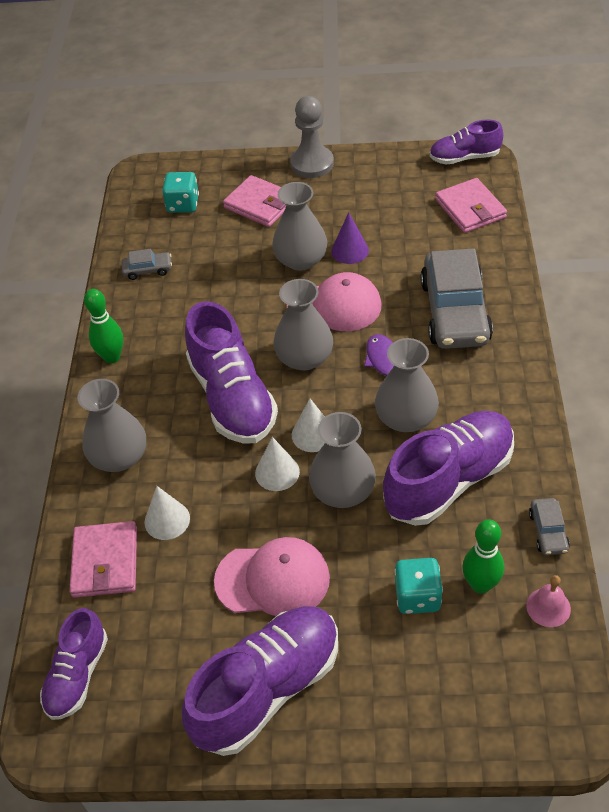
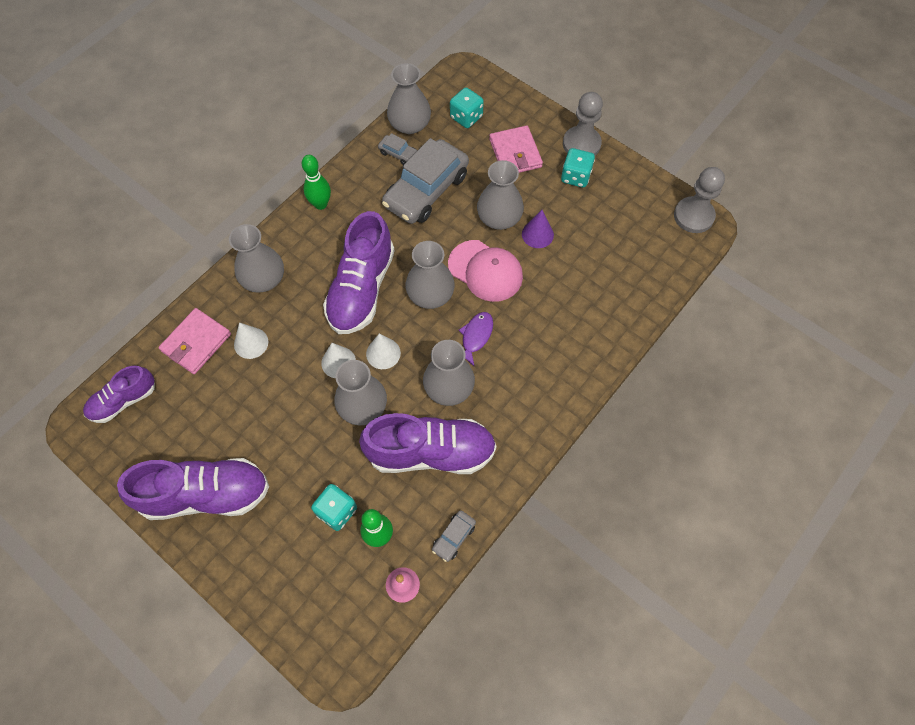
camera: 35 degrees right, 15 degrees up
pink cap [214,537,330,616] -> none
grey car [421,248,493,349] -> grey car moved to [382,138,469,224]
purple shoe [429,120,503,165] -> grey pawn [674,167,725,233]
pink wallet [435,178,507,233] -> none
none -> grey vase [387,63,431,134]
none -> turquoise dice [561,148,595,188]

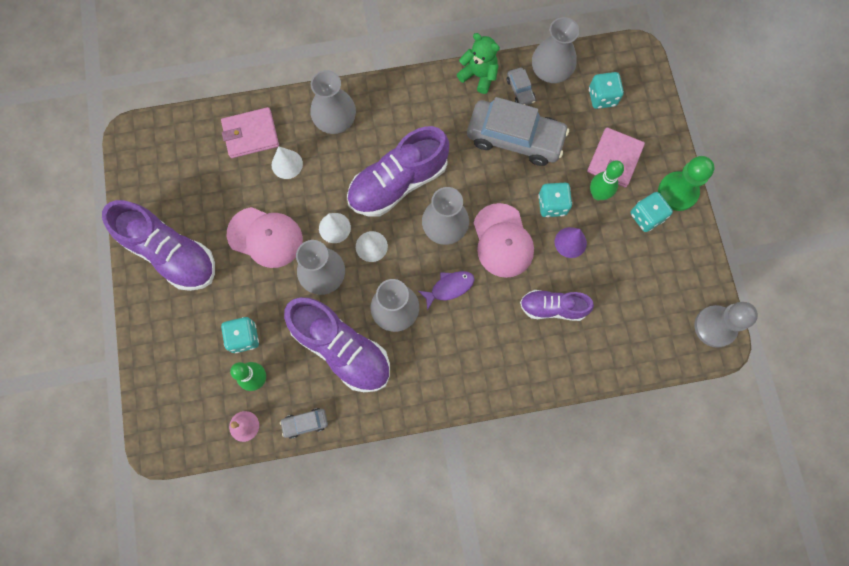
camera: 40 degrees right, 10 degrees up
purple shoe [83,366,155,423] -> purple shoe moved to [520,290,594,321]
green bowling pin [302,155,331,210] -> green bowling pin moved to [590,160,624,200]
grey car [382,138,469,224] -> grey car turned 150 degrees counterclockwise [467,97,569,166]
grey vase [477,160,524,230] -> turquoise dice [538,183,572,217]
grey pawn [563,92,603,156] -> green pawn [658,156,714,211]
none -> pink cap [227,207,303,268]
none -> green teddy bear [457,33,500,94]

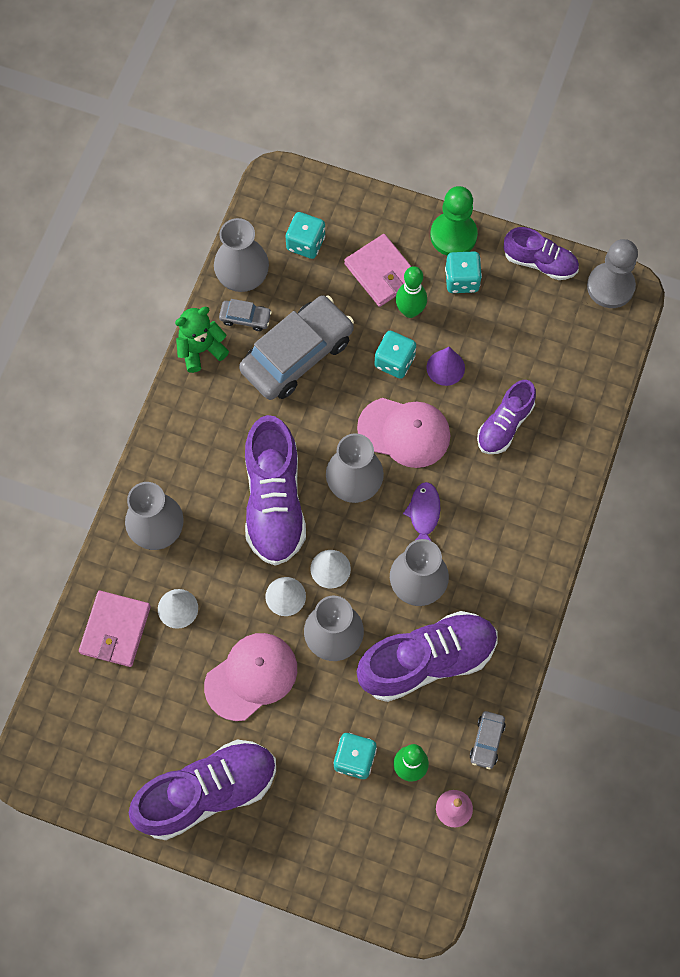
camera: 60 degrees left, 5 degrees down
none -> purple shoe [504,227,579,280]

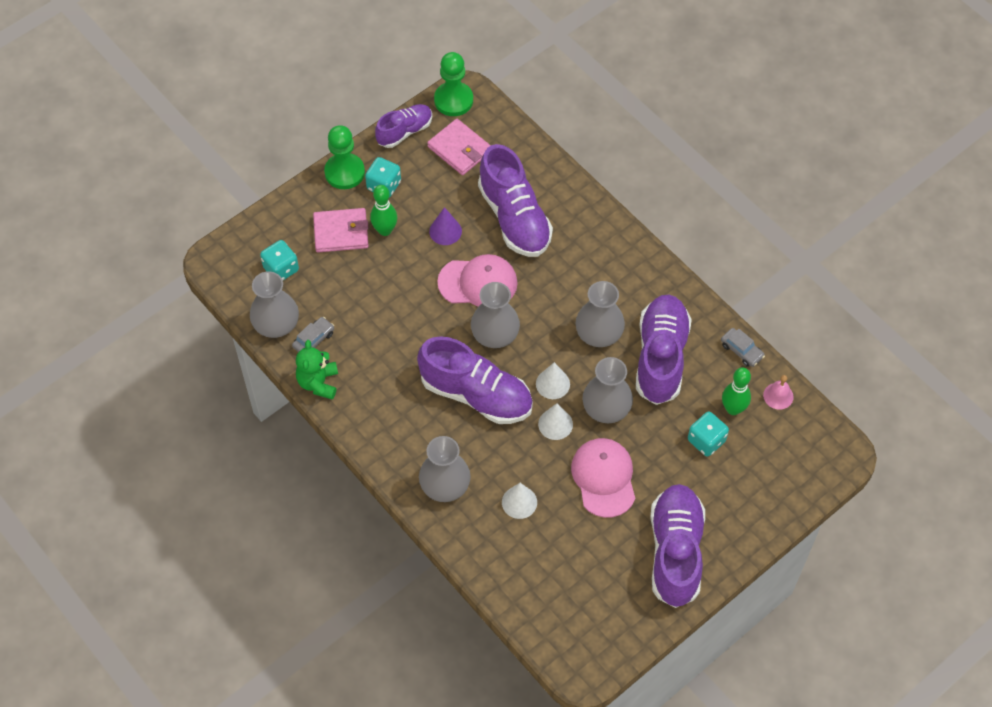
camera: 60 degrees left, 10 degrees down
pink wallet [79,591,151,667] -> pink wallet moved to [427,119,491,175]
grey car [239,295,354,400] -> none
pink cap [357,398,450,468] -> pink cap turned 45 degrees clockwise [437,254,518,307]
turquoise dice [374,331,416,379] -> none
purple fish [403,482,440,541] -> none
purple shoe [477,380,536,454] -> purple shoe [478,144,553,257], size x1.71
grey pawn [587,239,638,308] -> green pawn [434,52,473,116]

